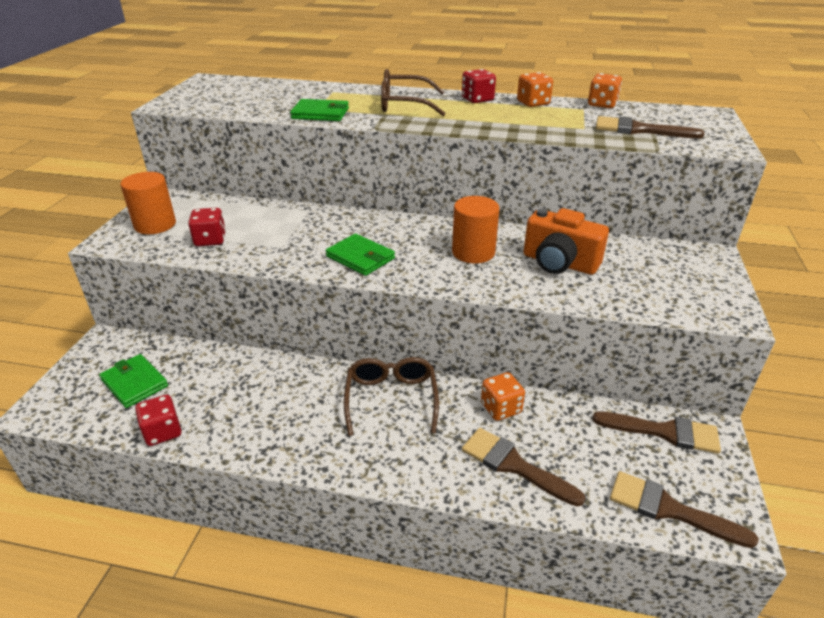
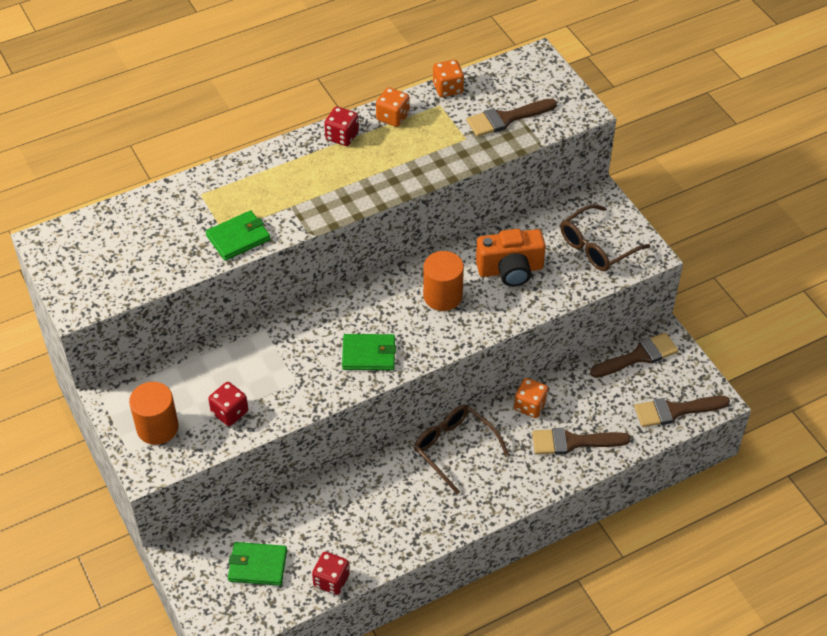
camera: 40 degrees left, 15 degrees up
brown glasses [381,69,446,116] -> brown glasses moved to [560,204,650,271]

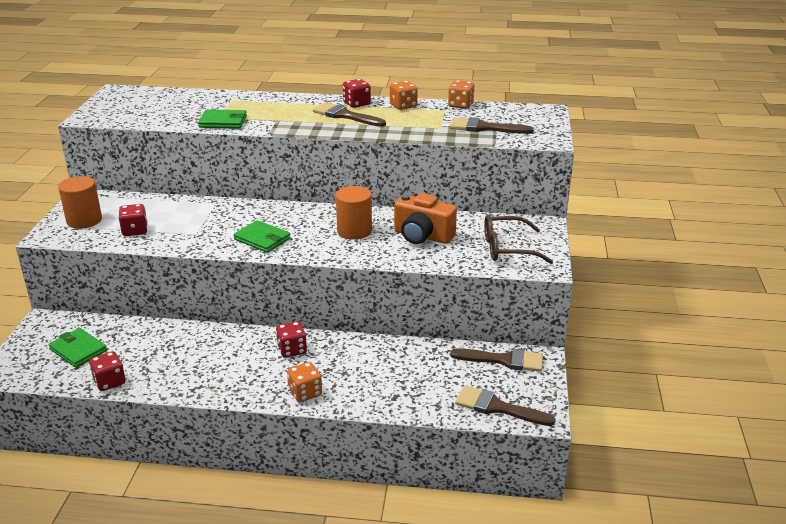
camera: 35 degrees right, 20 degrees down
brown glasses [414,405,509,494] -> red dice [276,321,307,358]
orange dice [514,378,548,418] -> orange dice moved to [287,362,322,402]
brown brush [532,428,630,455] -> brown brush moved to [313,102,386,127]

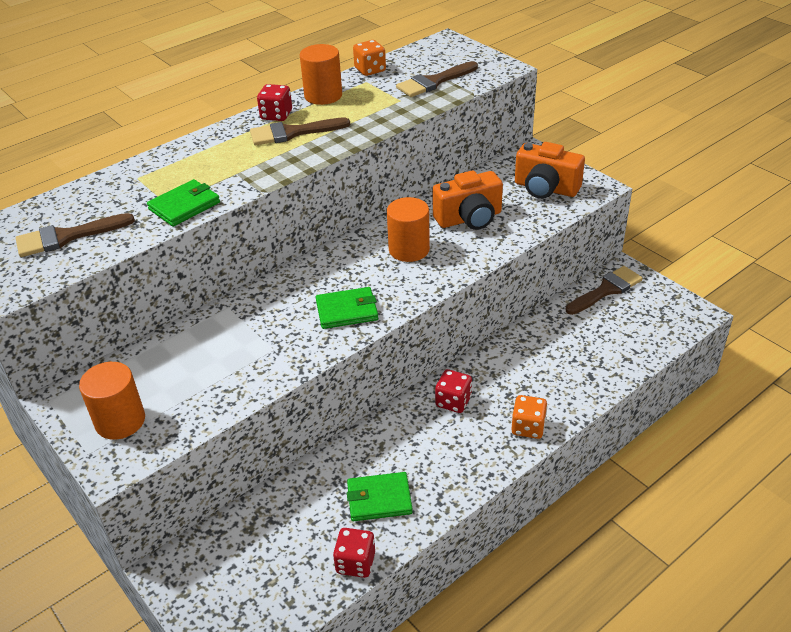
camera: 45 degrees left, 10 degrees up
green wallet [48,328,107,368] -> green wallet moved to [347,472,413,521]
red dice [118,204,147,236] -> none
orange dice [390,81,418,110] -> orange cylinder [300,44,342,105]
brown brush [455,386,556,426] -> brown brush moved to [16,213,135,257]
brown glasses [484,215,553,264] -> orange camera [515,142,585,199]

